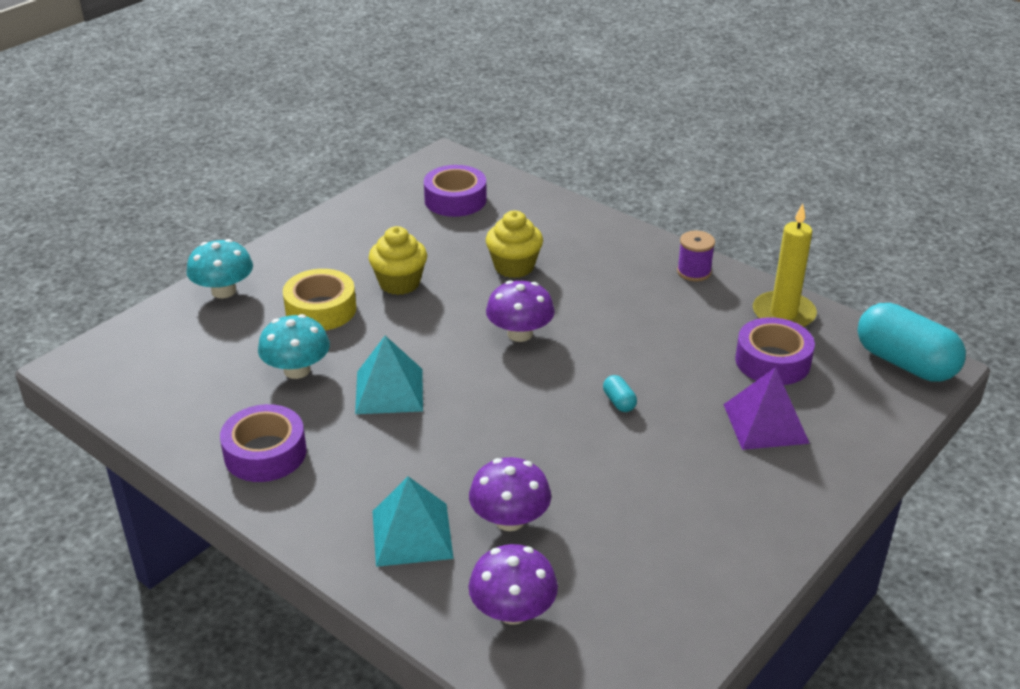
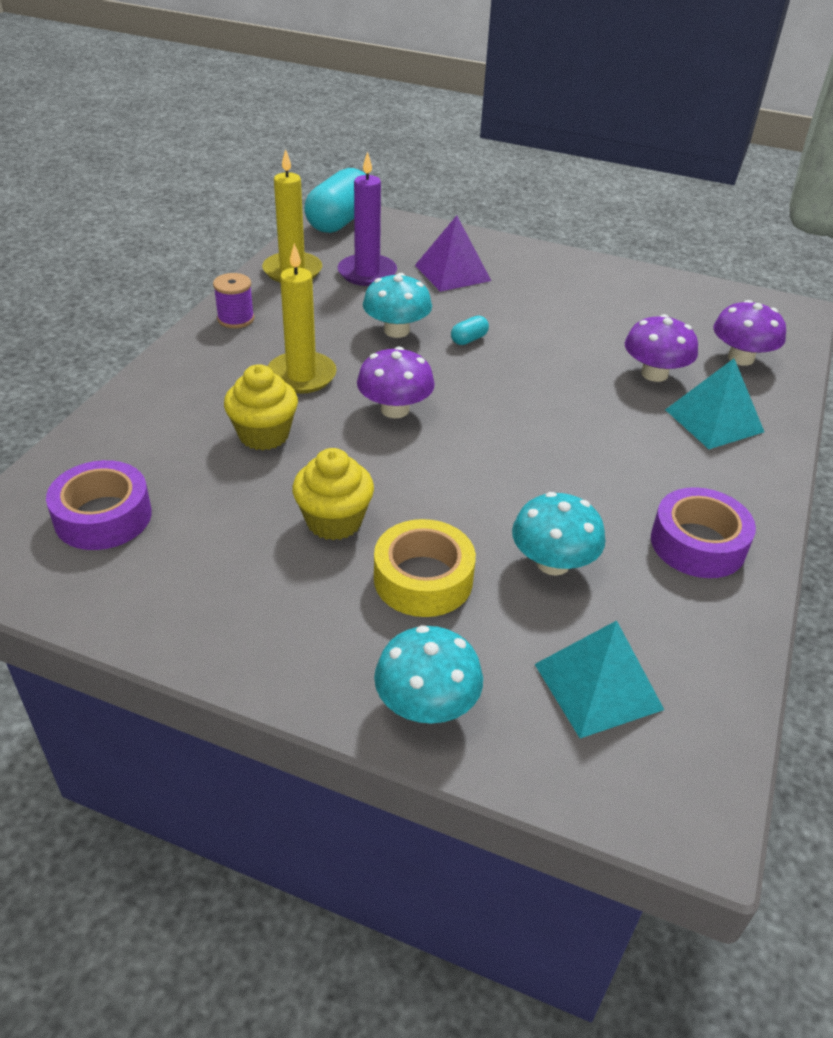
camera: 110 degrees left, 5 degrees up
turquoise pyramid [355,336,423,414] -> turquoise pyramid moved to [535,621,664,738]
purple tape [735,317,815,385] -> purple candle [338,151,397,286]
none -> yellow candle [267,243,337,394]
none -> turquoise mushroom [363,273,432,338]

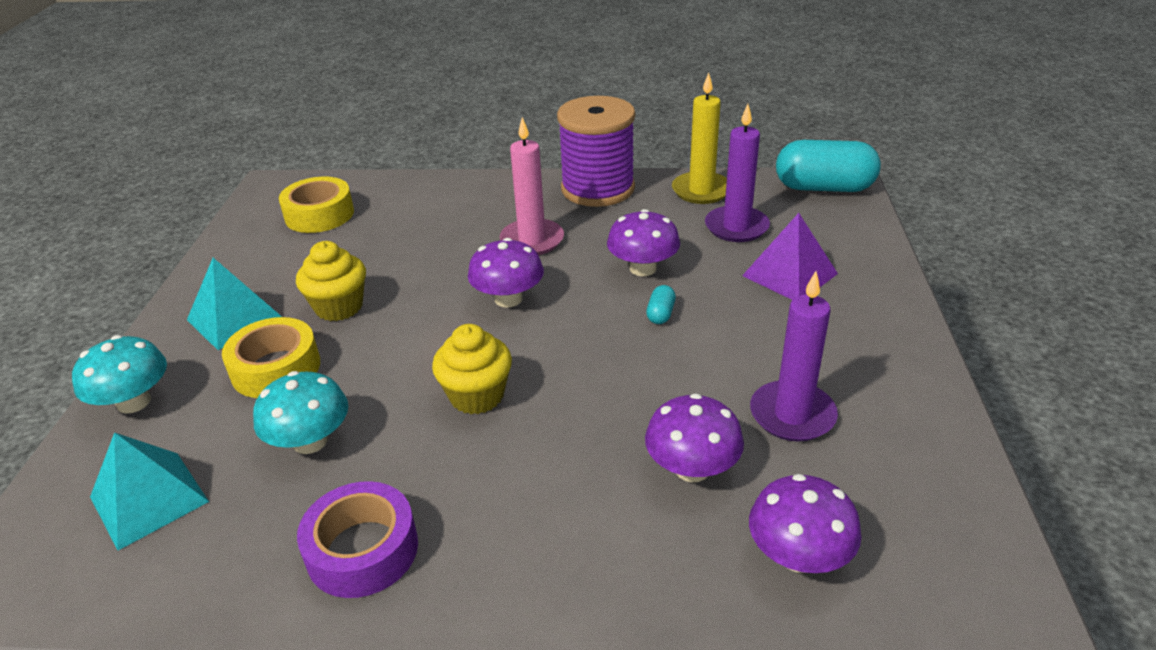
camera: 75 degrees right, 5 degrees down
purple tape [46,460,152,550] -> yellow tape [279,177,354,233]
purple spool [213,273,255,328] -> purple spool [557,96,635,207], size x2.19
yellow cupcake [224,364,298,450] -> yellow cupcake moved to [432,324,512,414]
yellow candle [267,243,337,394] -> pink candle [500,117,564,255]
turquoise mushroom [363,273,432,338] -> purple mushroom [607,209,680,276]
turquoise capsule [451,316,489,345] -> turquoise capsule turned 75 degrees clockwise [646,285,676,324]
turquoise pyramid [665,358,764,449] -> turquoise pyramid moved to [187,258,282,350]
none -> purple candle [750,271,838,442]

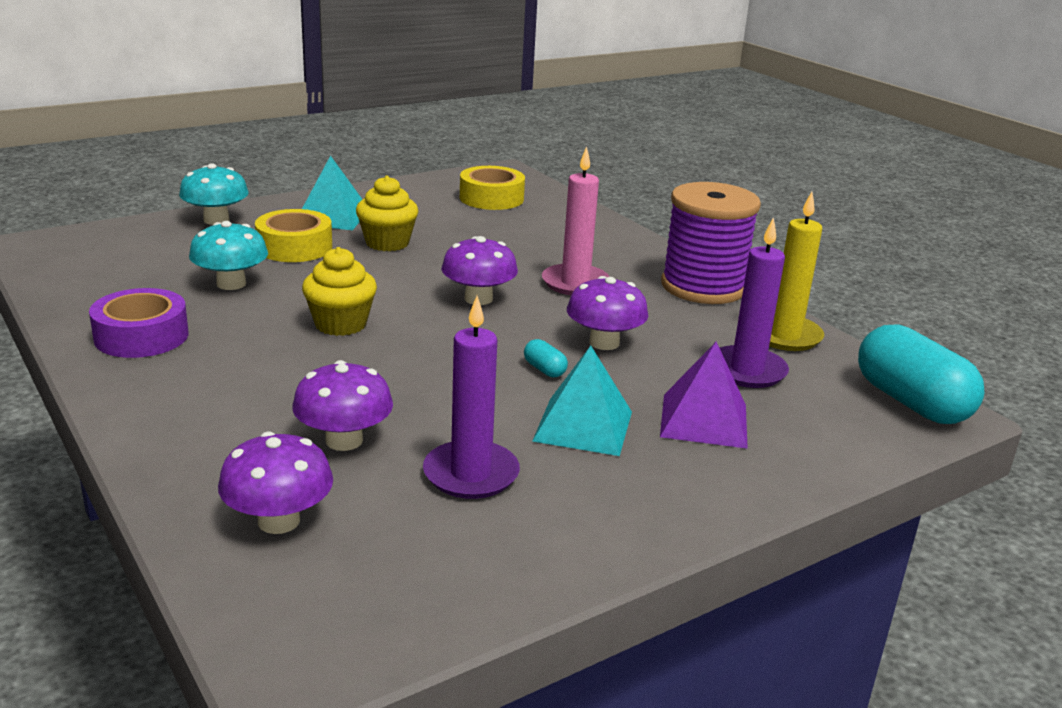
camera: 50 degrees right, 10 degrees down
turquoise pyramid [90,432,209,550] -> turquoise pyramid moved to [532,346,632,456]
turquoise capsule [646,285,676,324] -> turquoise capsule turned 75 degrees clockwise [524,339,568,377]

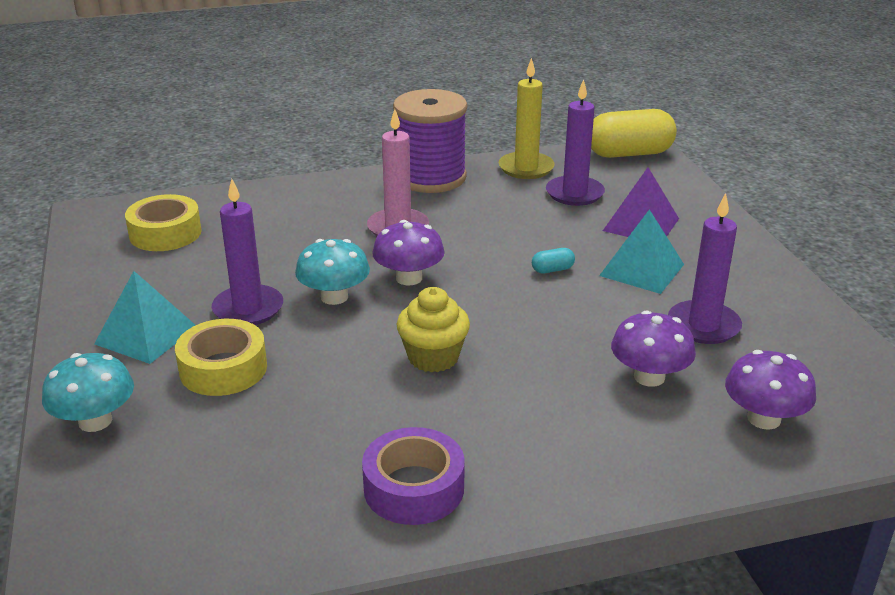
camera: 70 degrees left, 5 degrees up
turquoise mushroom [189,221,268,290] -> turquoise mushroom moved to [295,239,370,305]
yellow cupcake [356,176,419,251] -> purple candle [212,179,283,325]
purple mushroom [567,276,649,350] -> none
turquoise capsule [858,324,985,424] -> yellow capsule [591,109,677,158]

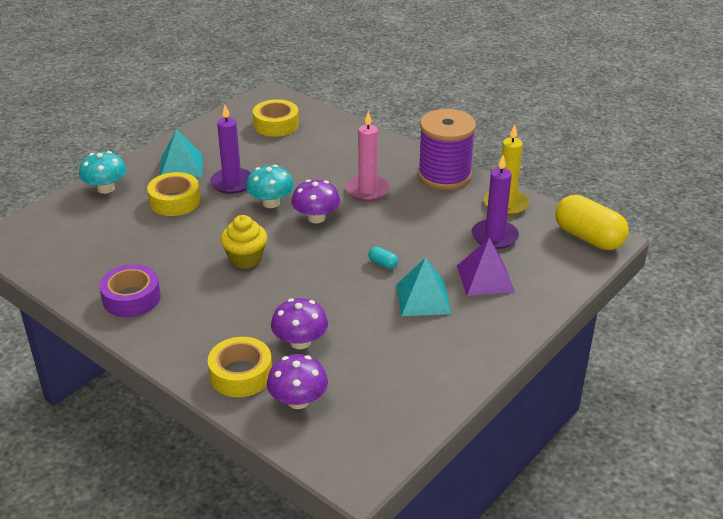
camera: 55 degrees right, 5 degrees up
purple candle [668,193,742,344] -> none
none -> yellow tape [208,337,272,397]

